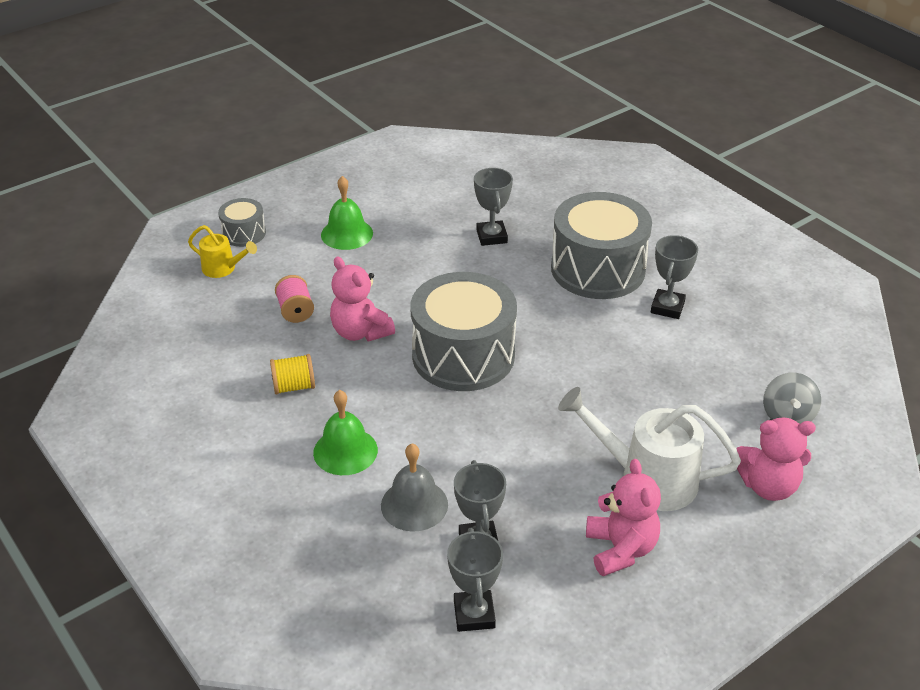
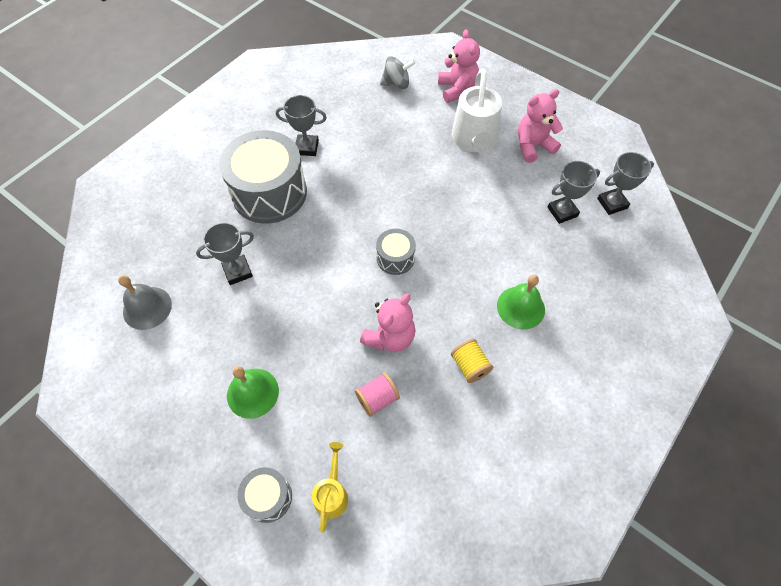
camera: 105 degrees left, 20 degrees up
grey bell [381,444,448,532] -> grey bell moved to [118,275,172,330]
grey drum [410,272,517,391] -> grey drum [376,229,416,275], size x0.48

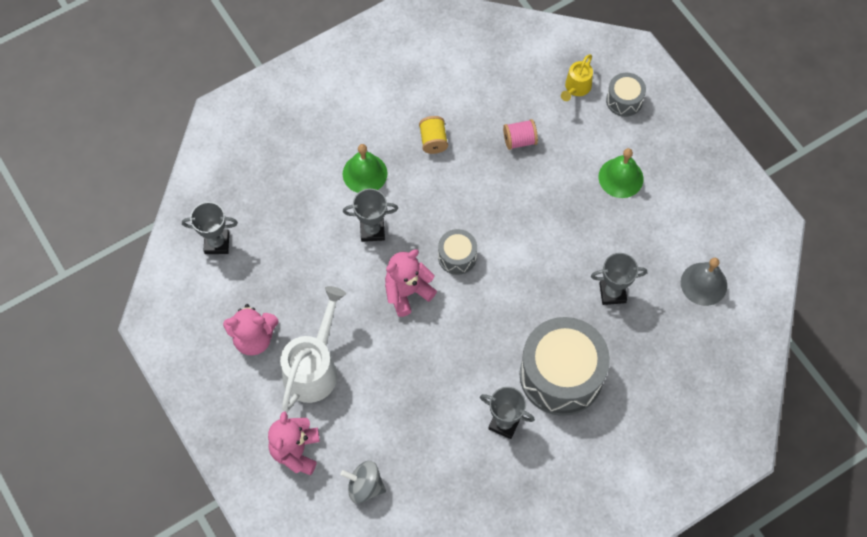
camera: 160 degrees left, 5 degrees up
pink teddy bear [360,293,415,352] -> pink teddy bear moved to [385,249,437,317]
grey trophy [547,161,600,224] -> grey trophy moved to [343,189,398,242]

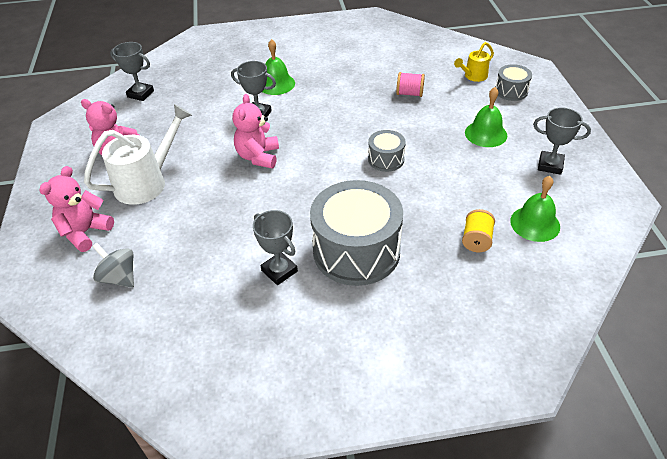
camera: 25 degrees right, 20 degrees down
pink teddy bear [385,249,437,317] -> pink teddy bear turned 75 degrees counterclockwise [233,94,279,168]
yellow spool [419,116,448,154] -> yellow spool moved to [462,209,495,252]
grey drum [438,229,477,275] -> grey drum moved to [368,130,406,172]
grey trophy [591,253,647,305] -> grey trophy moved to [533,107,591,175]
grey bell [681,258,727,306] -> green bell [510,176,560,242]

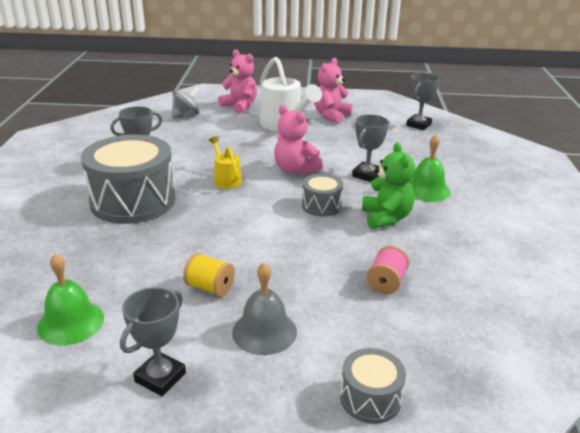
camera: 100 degrees right, 15 degrees down
pink teddy bear [233,94,279,168] -> pink teddy bear turned 150 degrees counterclockwise [274,105,323,174]
grey drum [368,130,406,172] -> grey drum moved to [302,174,343,216]
yellow watering can [454,42,494,82] -> yellow watering can moved to [209,136,242,189]
yellow spool [462,209,495,252] -> yellow spool moved to [183,253,235,297]
green bell [465,87,507,147] -> grey bell [232,263,297,355]
none -> green teddy bear [362,142,415,229]

